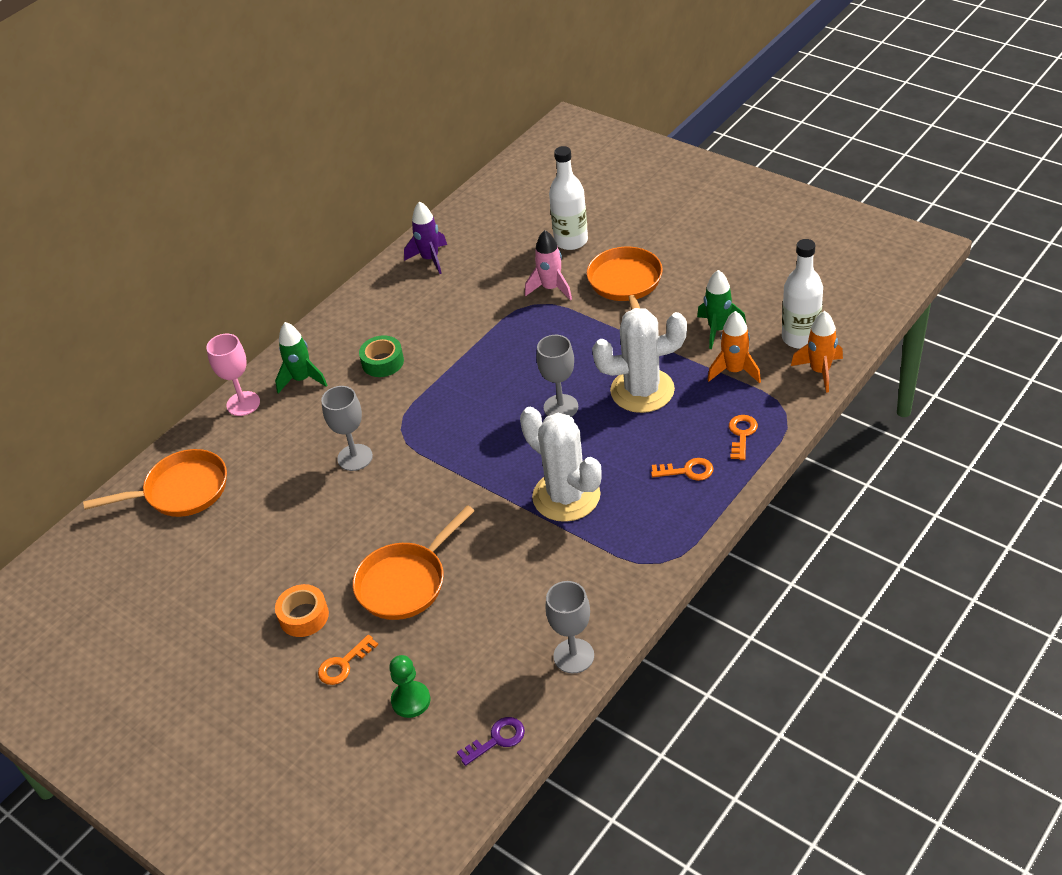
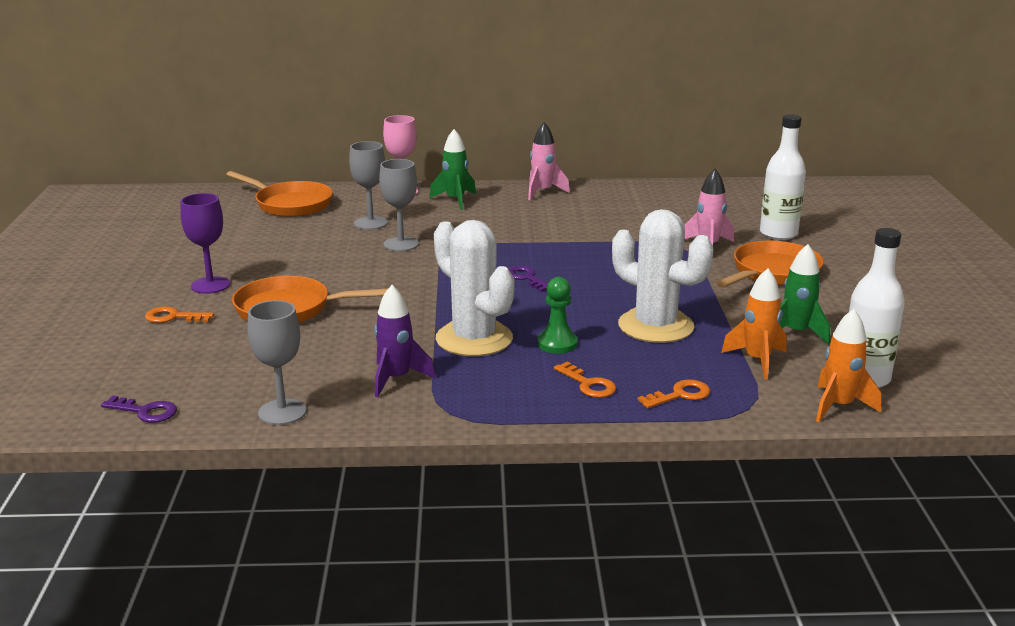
camera: 45 degrees right, 20 degrees down
orange tape [275,584,329,637] -> purple goblet [180,193,230,294]
green tape [359,335,404,377] -> none
green pawn [389,655,430,718] -> green pawn moved to [537,277,578,354]
purple rocket [404,201,447,274] -> purple rocket moved to [374,285,435,398]
white cactus [520,407,602,522] -> white cactus turned 45 degrees counterclockwise [434,220,514,356]
grey goblet [537,335,578,417] -> grey goblet moved to [349,141,388,230]
none -> purple key [508,265,548,292]
none -> pink rocket [528,122,570,200]

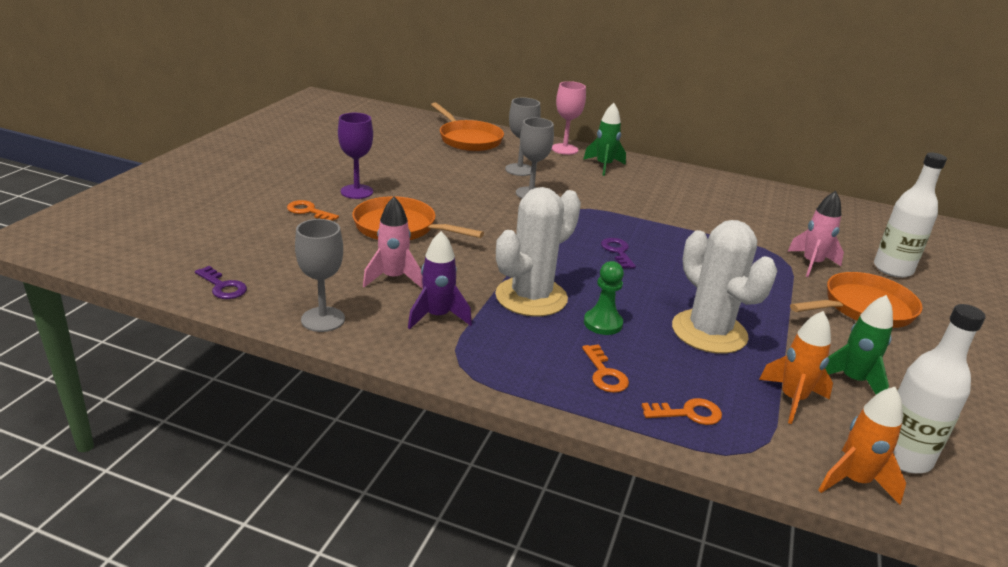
camera: 20 degrees right, 5 degrees up
white cactus [434,220,514,356] -> white cactus turned 60 degrees clockwise [495,187,581,317]
pink rocket [528,122,570,200] -> pink rocket moved to [363,197,423,288]

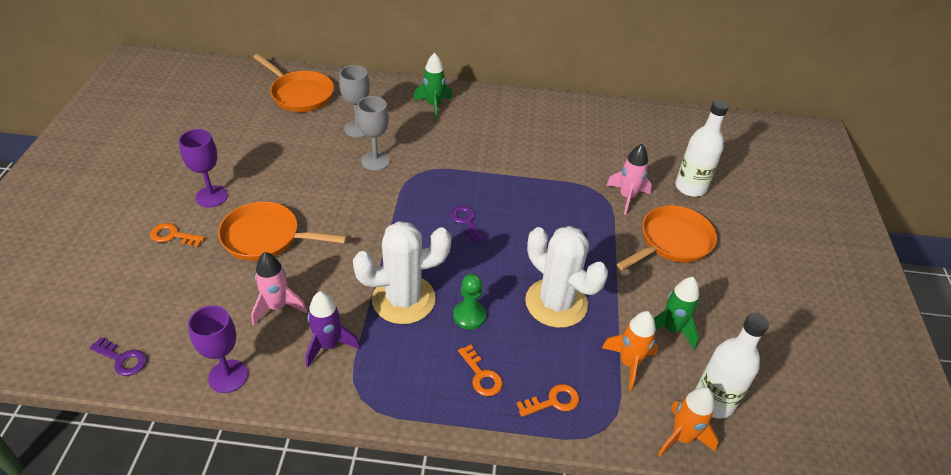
camera: 15 degrees left, 15 degrees up
grey goblet [295,219,345,332] -> purple goblet [188,305,248,393]
white cactus [495,187,581,317] -> white cactus turned 45 degrees clockwise [353,221,451,324]
pink goblet [552,81,586,155] -> none

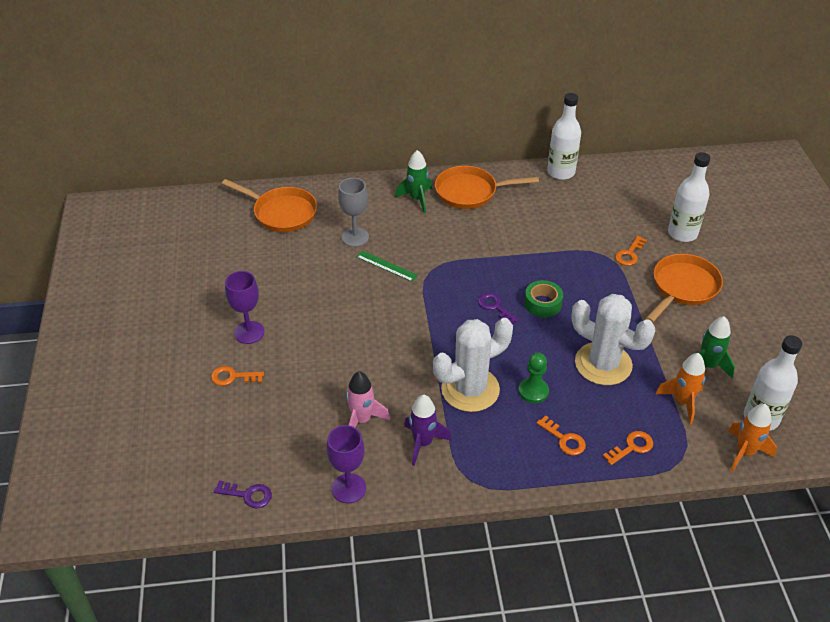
camera: 10 degrees left, 0 degrees up
orange pan [218,201,347,261] -> orange pan moved to [435,166,539,209]
grey goblet [357,96,390,171] -> green ruler [356,251,418,282]
pink rocket [606,144,652,215] -> orange key [615,236,647,266]
none -> green tape [524,280,563,318]
none -> white bottle [547,93,581,180]

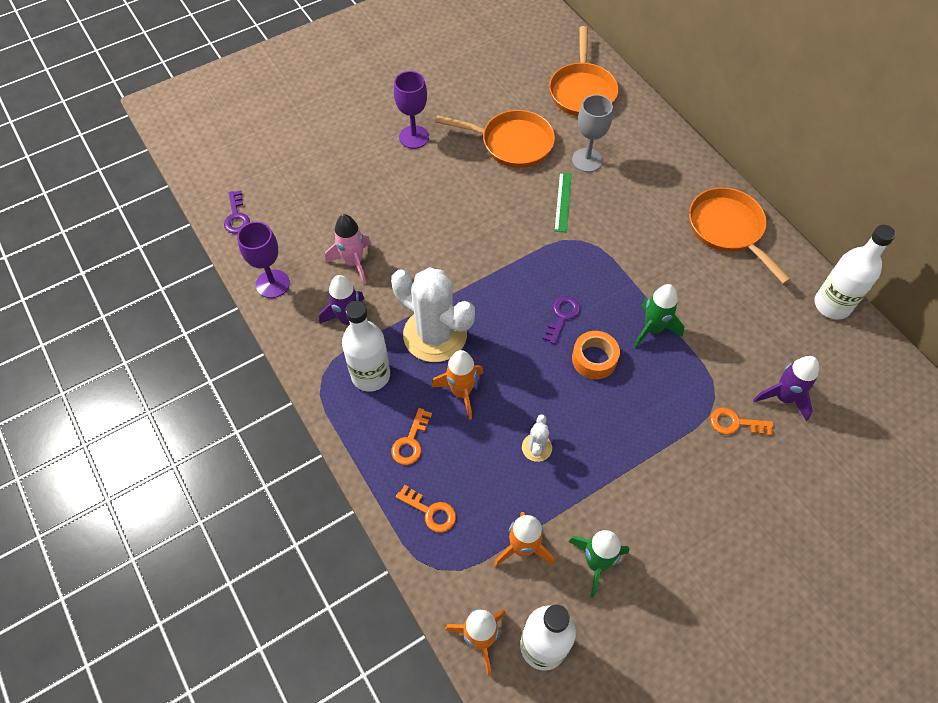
camera: 65 degrees right, 15 degrees up
orange key [211,366,264,386] -> none
green rocket [395,150,432,213] -> green rocket moved to [633,284,685,348]
green pawn [519,352,549,403] -> orange rocket [431,350,483,420]
green tape [524,280,563,318] -> orange tape [572,331,620,379]
white cactus [571,294,655,385] -> white cactus [522,414,552,462], size x0.44
orange pan [646,254,723,323] -> orange pan moved to [435,110,555,168]
white bottle [668,152,710,242] -> white bottle moved to [342,301,390,392]
none -> purple rocket [753,356,819,421]

